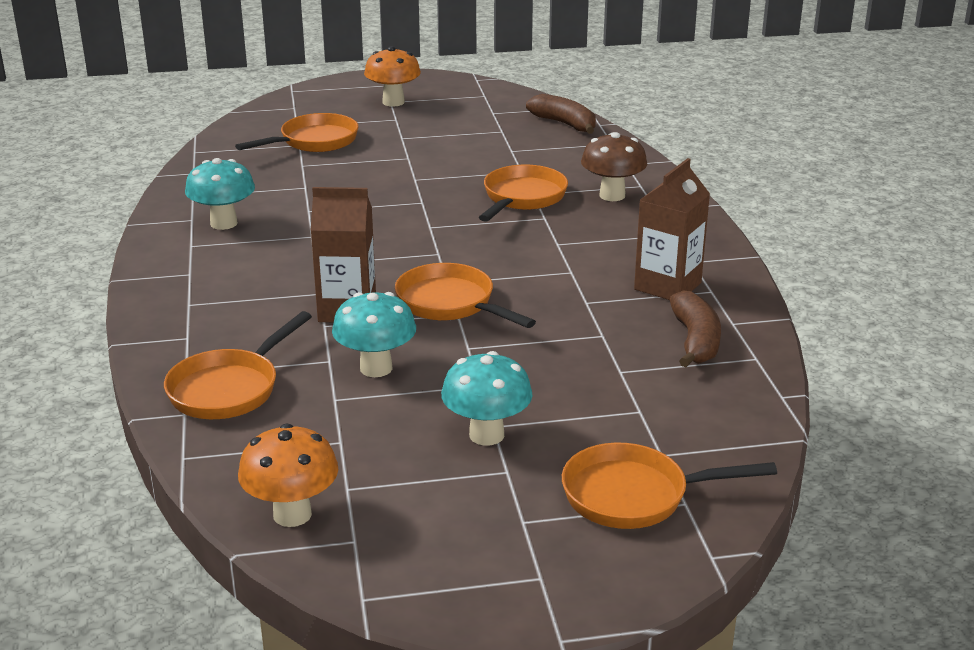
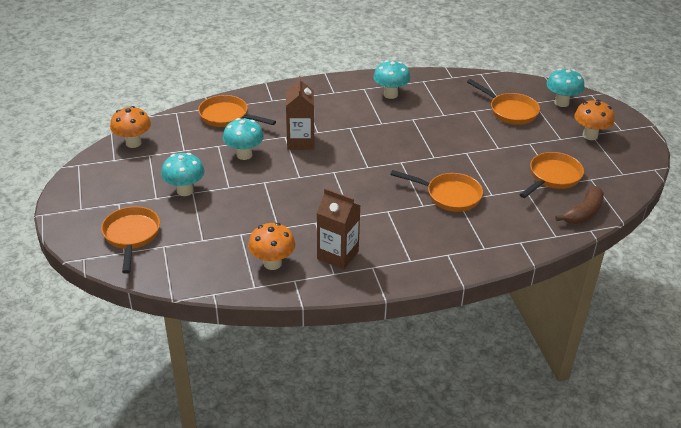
camera: 85 degrees right, 10 degrees up
orange pan [395,263,536,328] -> orange pan moved to [519,152,584,198]
brown mushroom [581,132,647,201] -> none
brown banana [670,290,721,367] -> orange mushroom [248,223,295,270]
none -> turquoise mushroom [546,68,585,107]

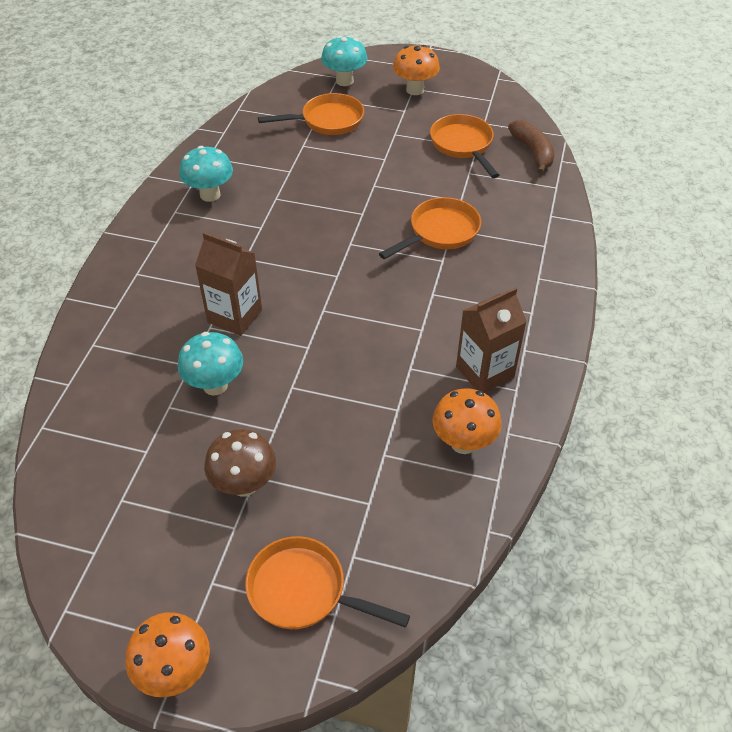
camera: 60 degrees left, 10 degrees up
orange mushroom [110,106,151,148] -> orange mushroom moved to [126,612,210,697]
turquoise mushroom [161,153,204,196] -> brown mushroom [204,429,276,497]
orange pan [198,95,276,127] -> none

